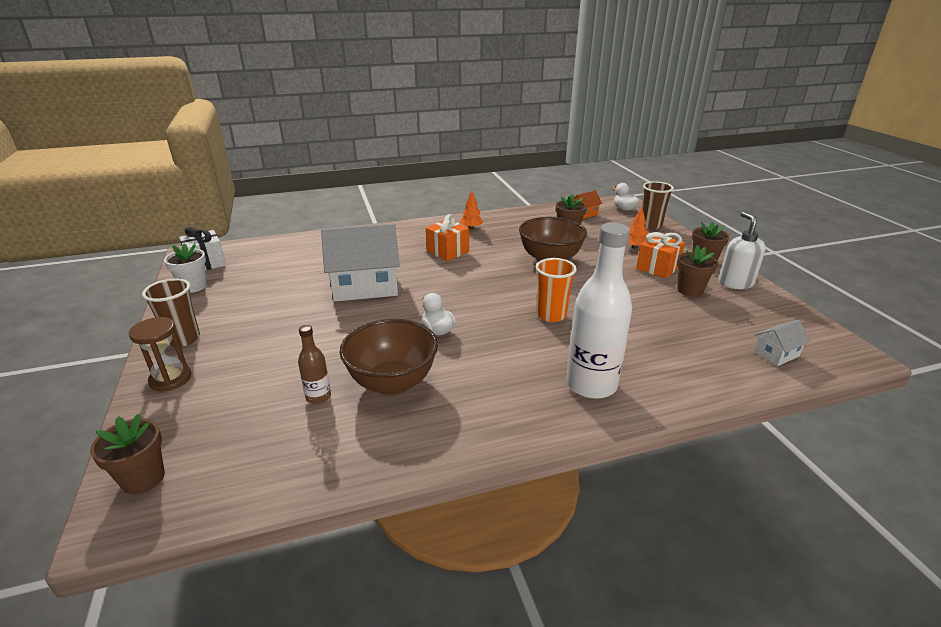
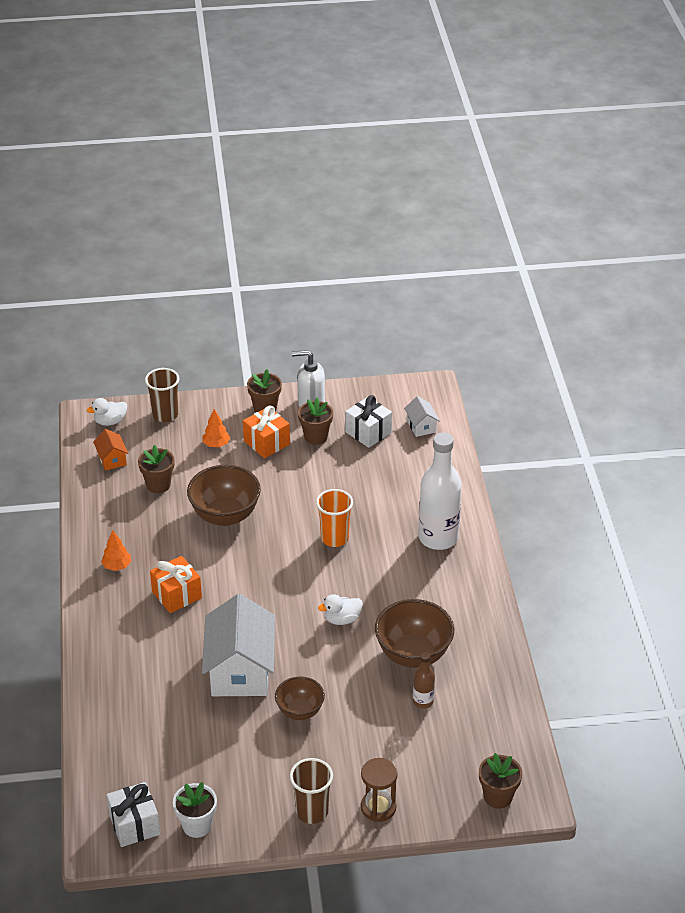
camera: 80 degrees left, 10 degrees up
none -> brown bowl [275,677,325,720]
none -> white gift [345,395,392,448]

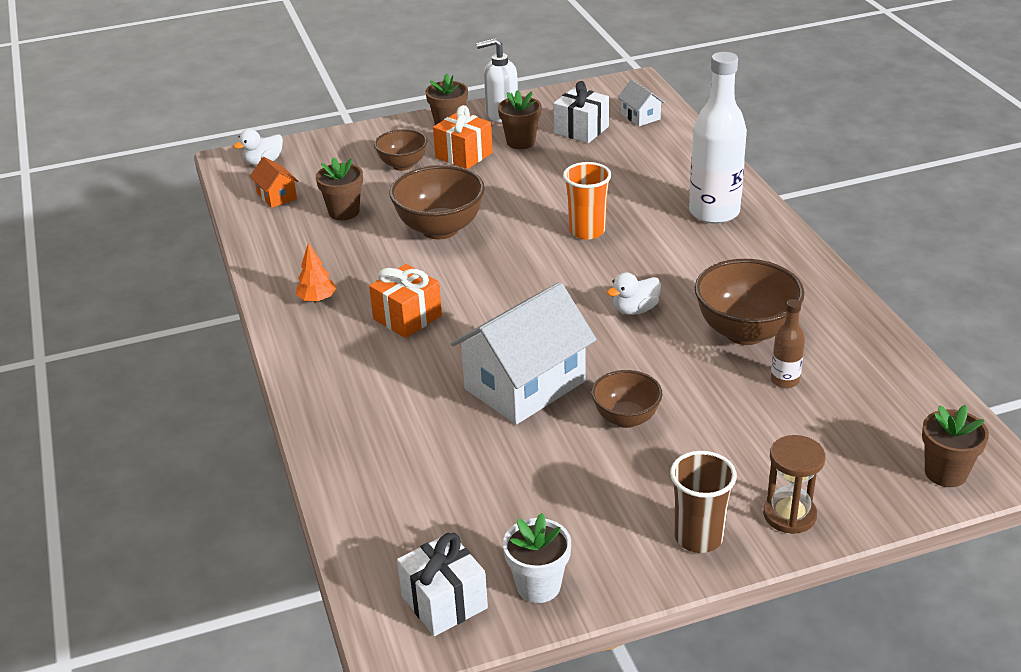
camera: 10 degrees left, 5 degrees down
brown cup [145,368,179,422] -> none
white house [202,594,275,696] -> white house turned 60 degrees clockwise [451,282,596,425]
orange tree [203,409,230,447] -> brown bowl [374,129,427,171]

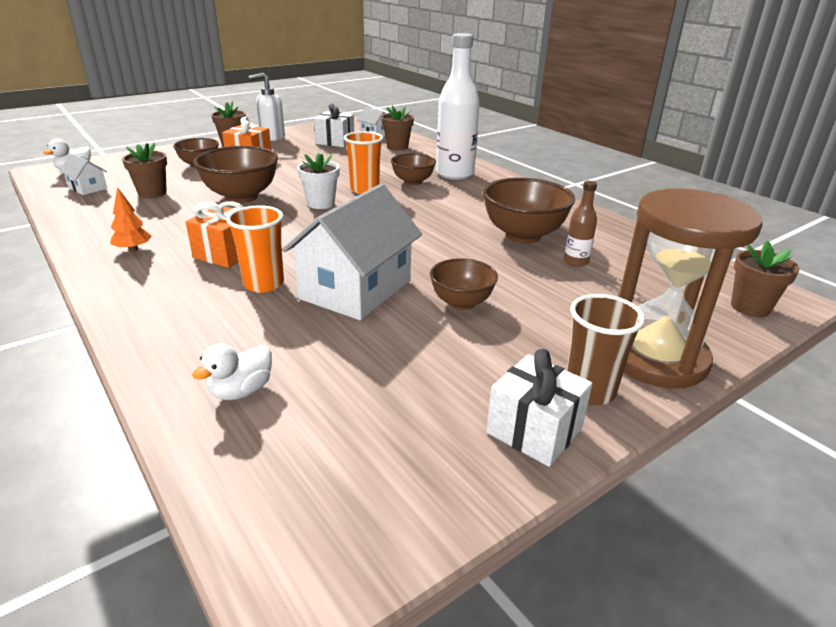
camera: 20 degrees left, 5 degrees down
orange house [250,157,298,208] -> white house [59,154,107,195]
white gift [397,532,488,636] -> white gift moved to [486,349,593,467]
brown flower pot [498,90,541,149] -> brown flower pot moved to [381,105,414,150]
white flower pot [503,513,571,603] -> white flower pot moved to [297,153,340,209]
white duck [607,272,661,315] -> white duck moved to [192,343,272,400]
brown hourglass [763,435,826,534] -> brown hourglass [619,189,762,388], size x1.92
none -> orange cup [226,205,284,293]
none -> brown bowl [391,153,436,186]

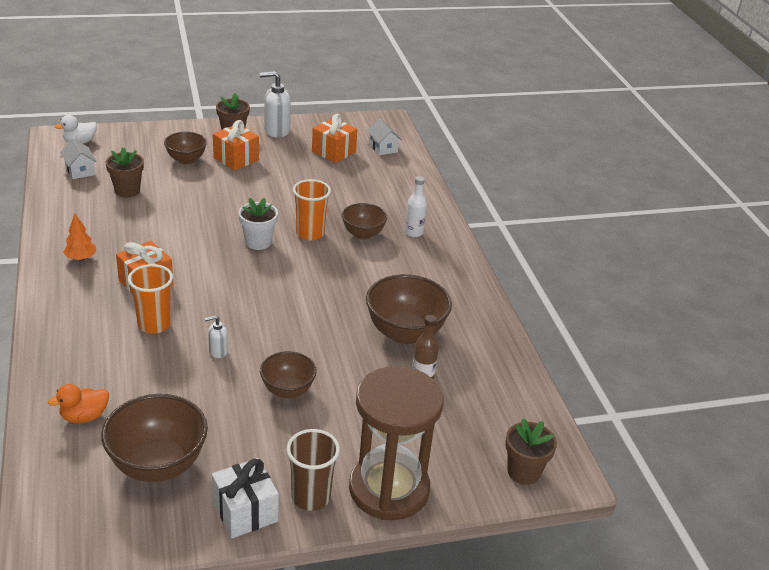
camera: 20 degrees right, 5 degrees up
white duck [192,343,272,400] -> orange duck [48,384,109,423]
brown bowl [193,146,278,203] -> brown bowl moved to [101,394,208,482]
white house [282,184,422,320] -> white soap dispenser [204,315,228,358]
white gift [314,104,354,147] -> orange gift [312,114,357,163]
brown flower pot [381,105,414,150] -> none
white bottle [436,33,480,180] -> white bottle [405,176,427,237], size x0.48

